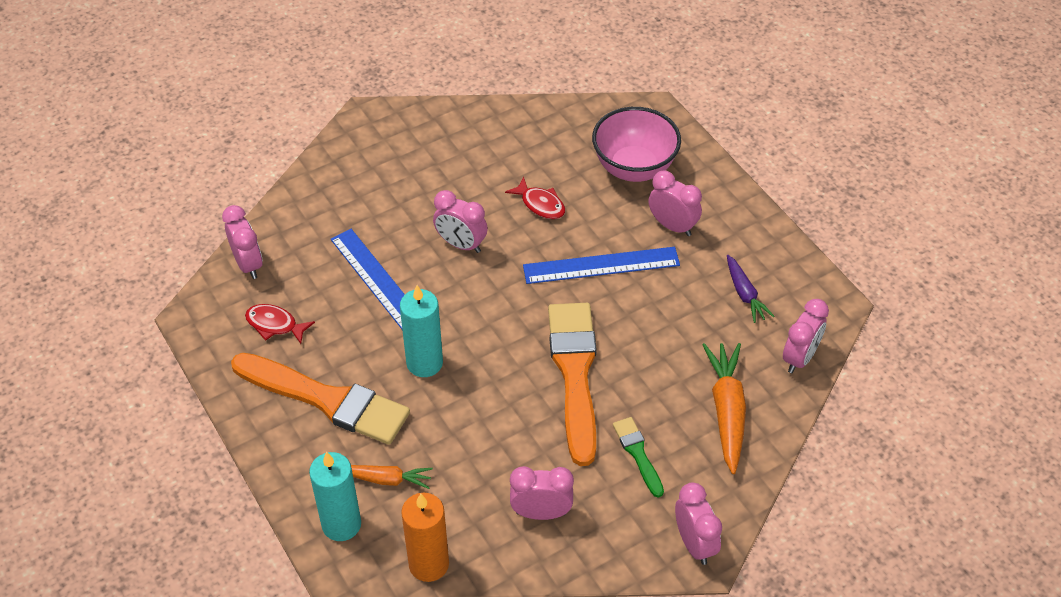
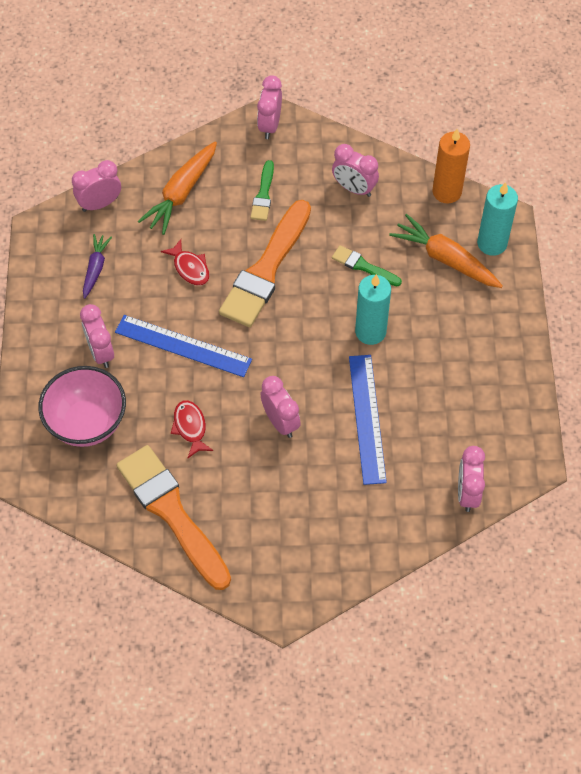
camera: 150 degrees left, 10 degrees up
orange brush [231,353,410,445] -> orange brush moved to [116,445,231,590]
red fish [245,304,315,344] -> red fish moved to [161,239,210,286]
orange carrot [351,465,433,489] -> orange carrot [389,214,503,288], size x1.66
none -> green brush [332,245,402,286]

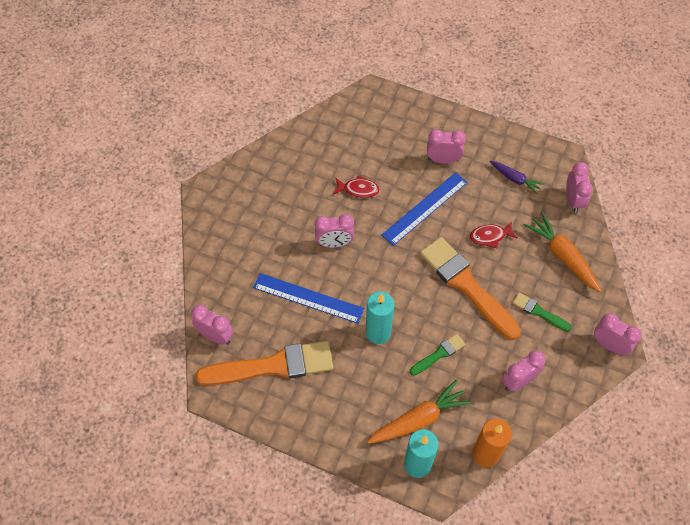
camera: 115 degrees right, 0 degrees up
pink bowl [38,366,126,447] -> none
orange brush [116,445,231,590] -> orange brush moved to [196,341,333,385]

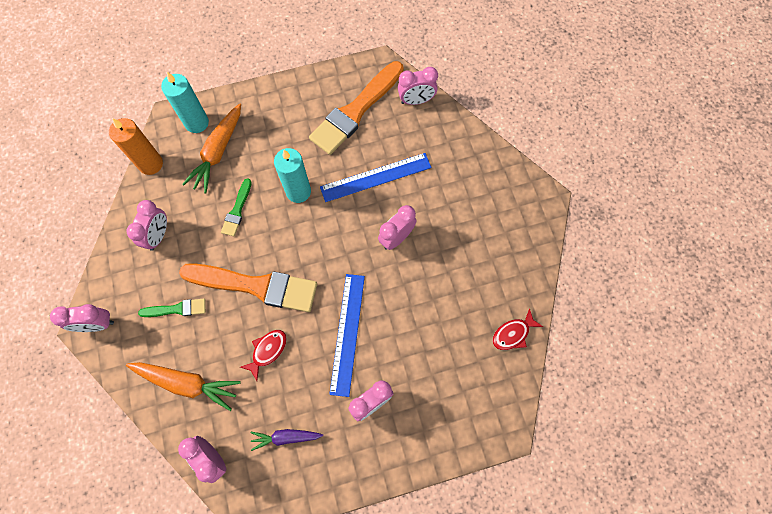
camera: 140 degrees right, 10 degrees up
red fish [333,175,380,198] -> red fish moved to [493,308,543,350]

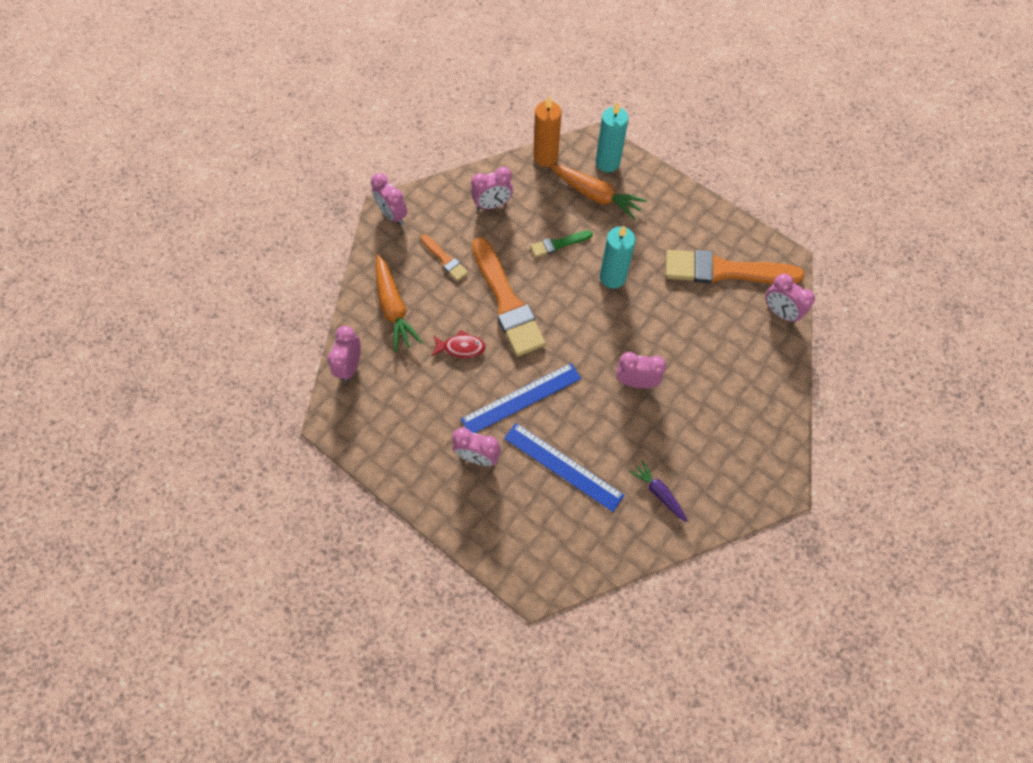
camera: 55 degrees right, 5 degrees down
green brush [138,299,206,317] -> orange brush [421,235,468,281]
orange carrot [182,103,241,193] -> orange carrot turned 135 degrees counterclockwise [549,164,647,220]
purple carrot [250,429,323,451] -> purple carrot moved to [629,460,687,522]
blue ruler [320,153,431,202] -> blue ruler moved to [504,423,624,512]
red fish [493,308,543,350] -> none

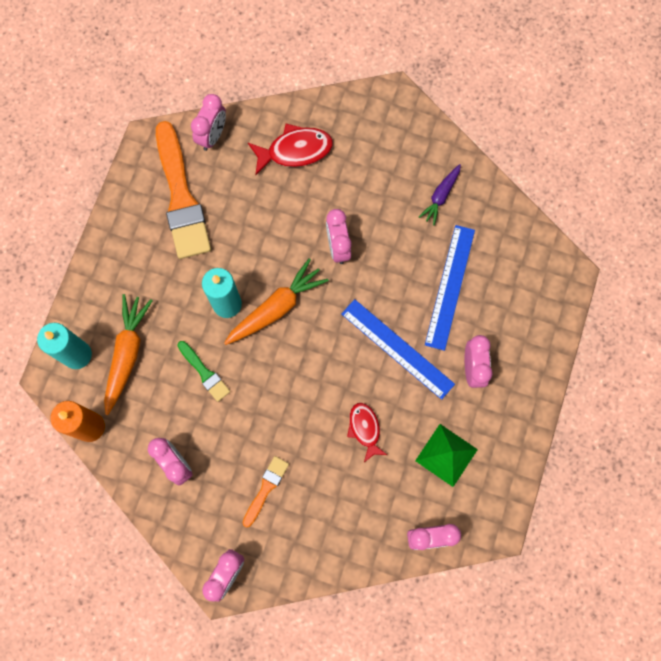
camera: 110 degrees left, 10 degrees up
orange carrot [376,254,423,352] -> orange carrot moved to [224,258,329,345]
orange brush [472,237,546,357] -> none
none -> red fish [248,124,333,175]
none -> green pyramid [415,424,478,487]

